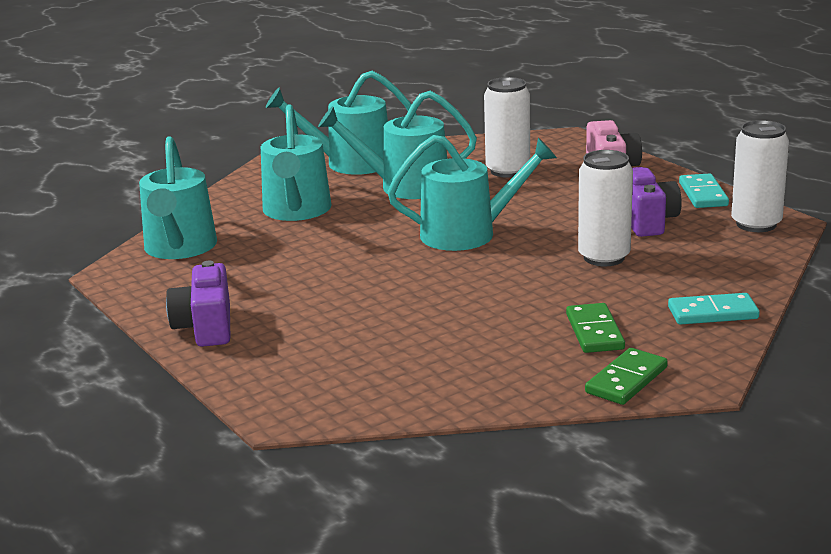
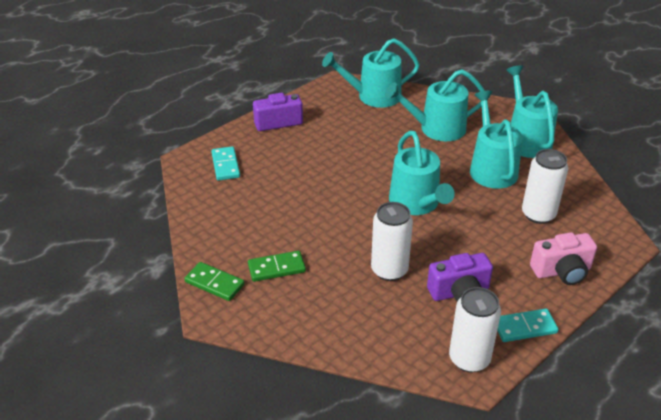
camera: 80 degrees right, 15 degrees up
turquoise domino [668,293,760,325] -> turquoise domino moved to [211,146,240,181]

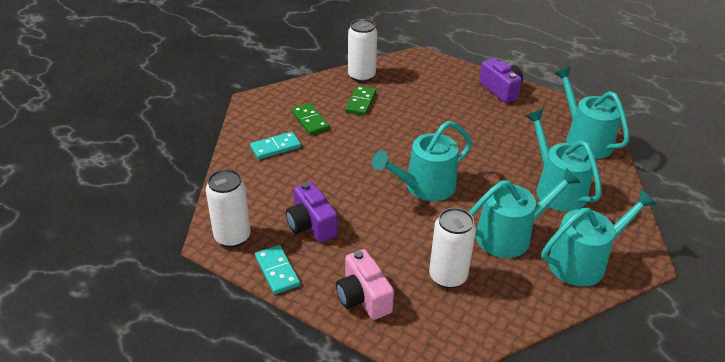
camera: 75 degrees right, 0 degrees up
green domino [184,262,245,301] -> green domino moved to [345,86,376,115]
turquoise domino [211,146,240,181] -> turquoise domino moved to [250,132,301,160]
white can [371,202,413,281] -> white can moved to [348,19,377,82]

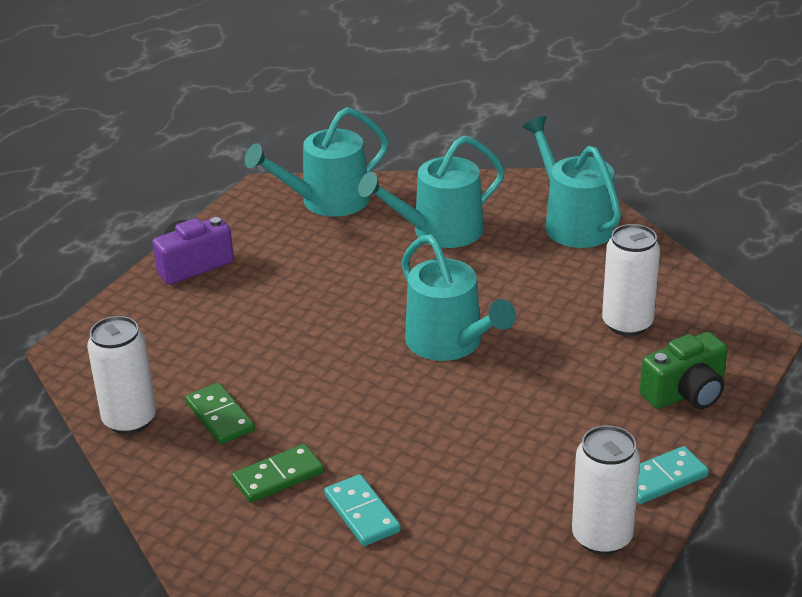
camera: 90 degrees left, 5 degrees down
purple camera [286,182,338,243] -> none
pink camera [336,249,394,320] -> green camera [640,332,728,409]
green domino [345,86,376,115] -> green domino turned 45 degrees clockwise [185,383,255,444]
turquoise watering can [469,167,581,258] -> none

